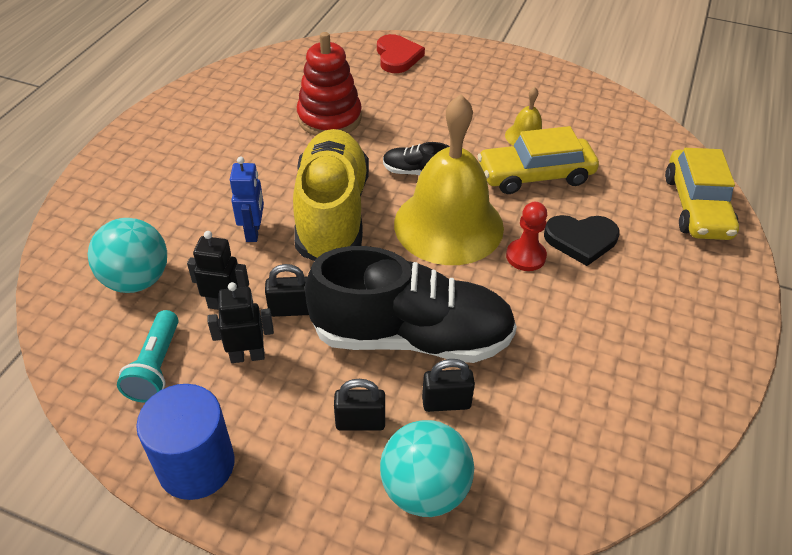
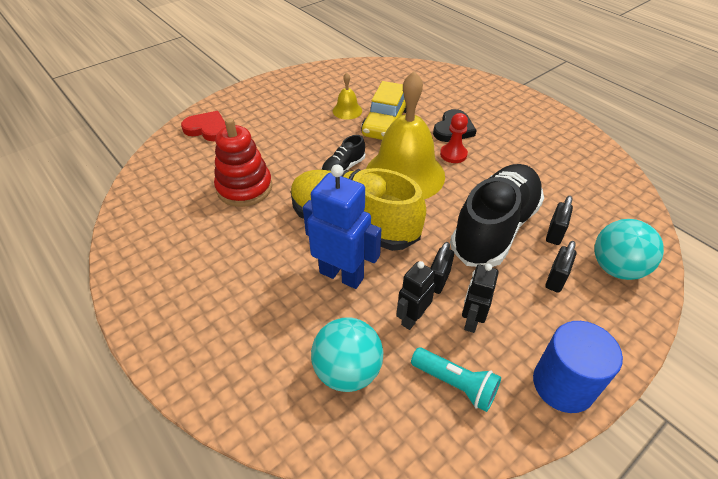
camera: 60 degrees left, 0 degrees up
blue robot [230,156,264,242] -> blue robot [303,164,381,289], size x1.71
yellow car [665,148,739,240] -> none

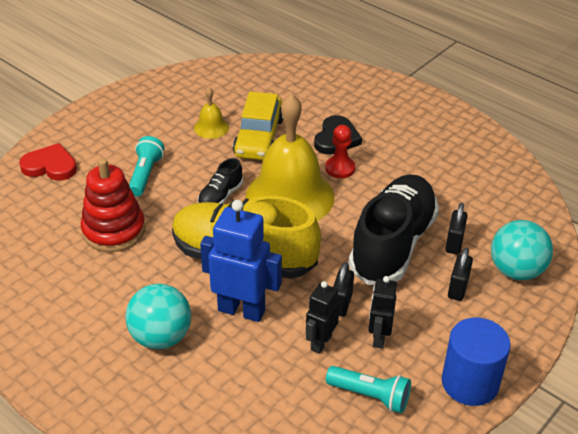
camera: 10 degrees left, 5 degrees down
turquoise ball [311,317,383,392] -> turquoise ball moved to [125,284,191,349]
none -> turquoise flashlight [129,136,164,197]

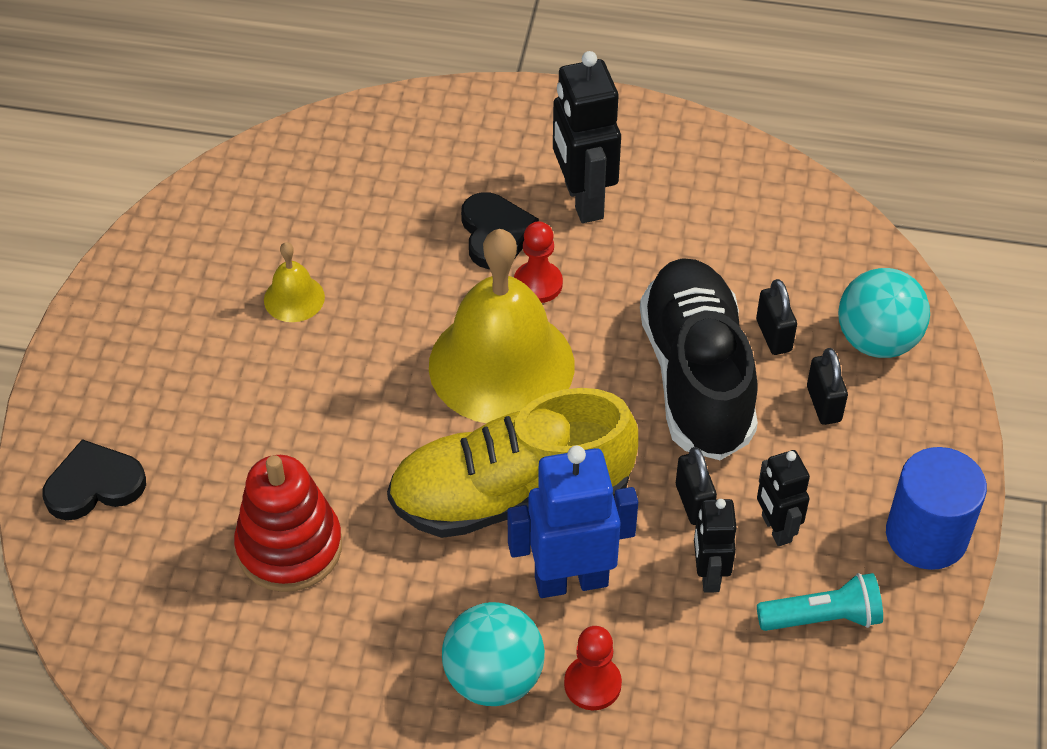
camera: 30 degrees left, 10 degrees up
red heart [19,143,77,180] -> black heart [42,439,146,520]
turquoise flashlight [129,136,164,197] -> none
black shoe [197,158,243,204] -> none
yellow car [233,92,283,160] -> none
none -> black robot [553,51,621,223]
none -> red pawn [564,626,622,710]

